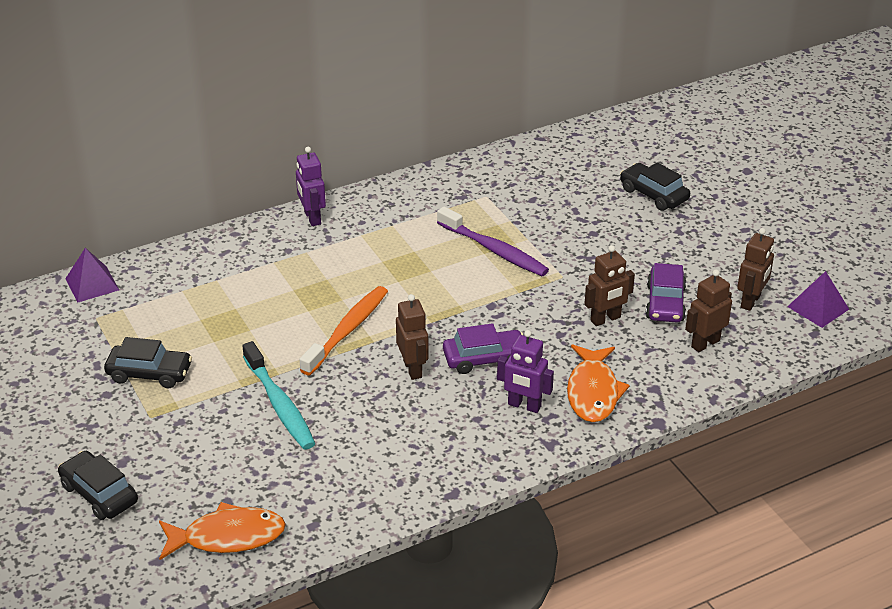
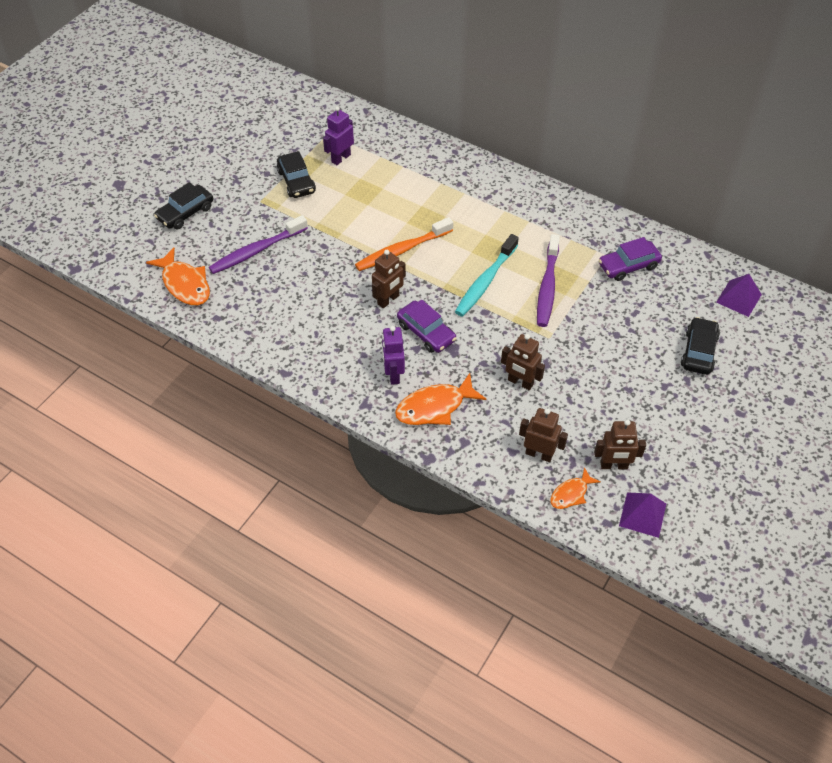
camera: 60 degrees right, 15 degrees up
black car [58,451,138,520] -> black car turned 150 degrees counterclockwise [154,182,213,229]
purple pyramid [65,248,119,302] -> purple pyramid moved to [716,274,762,317]
turquoise toothbrush [242,341,316,450] -> turquoise toothbrush moved to [455,234,519,317]
purple robot [296,147,326,226] -> purple robot moved to [323,106,354,165]
orange toothbrush [299,286,388,375] -> orange toothbrush turned 150 degrees clockwise [355,217,453,271]
purple car [646,263,686,322] -> purple car moved to [599,237,662,281]
none -> purple toothbrush [209,215,308,274]
none -> orange fish [550,467,601,509]

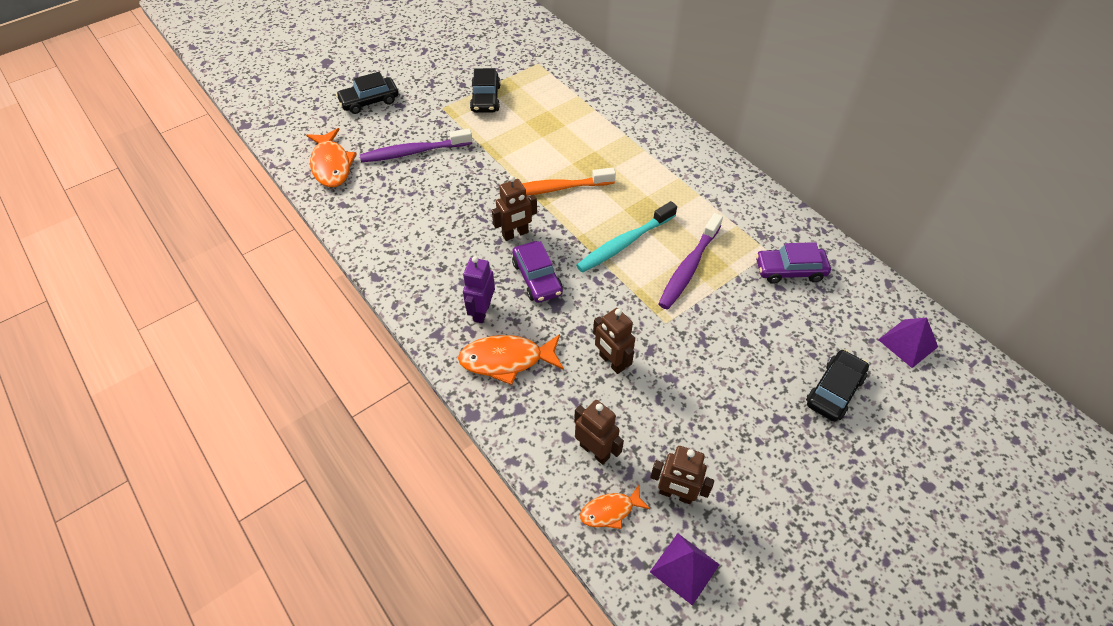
camera: 20 degrees right, 0 degrees up
purple robot [323,106,354,165] -> none

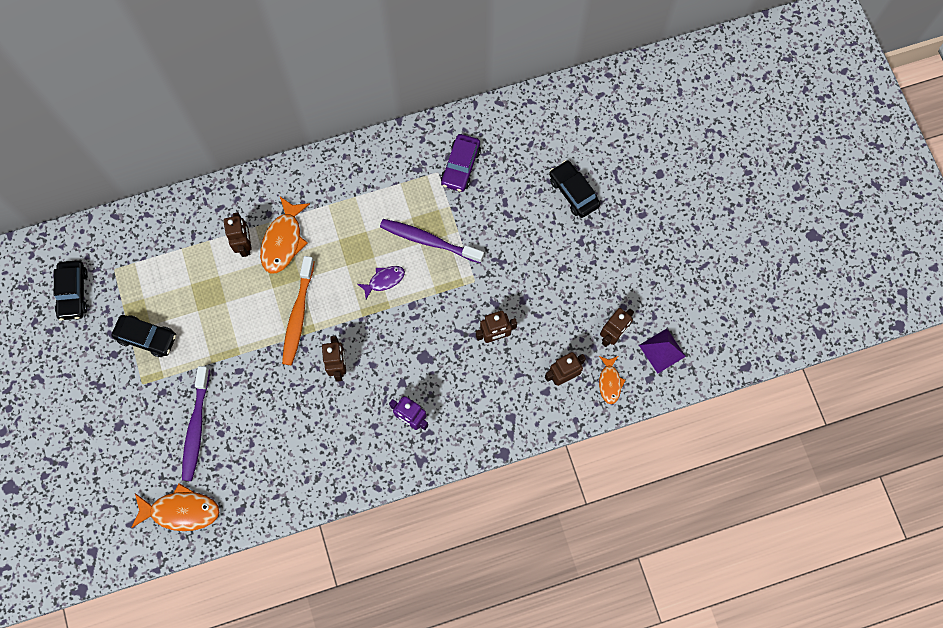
camera: 70 degrees left, 20 degrees up
black car [336,72,399,114] -> black car moved to [54,260,88,321]
orange fish [458,334,564,385] -> orange fish moved to [260,197,310,273]
purple car [512,241,563,303] -> none
turquoise toothbrush [576,201,677,273] -> purple fish [358,266,405,299]
purple toothbrush [658,213,723,309] -> purple toothbrush turned 150 degrees clockwise [380,219,484,263]
purple pyramid [878,317,938,368] -> none
none -> brown robot [224,212,251,257]

